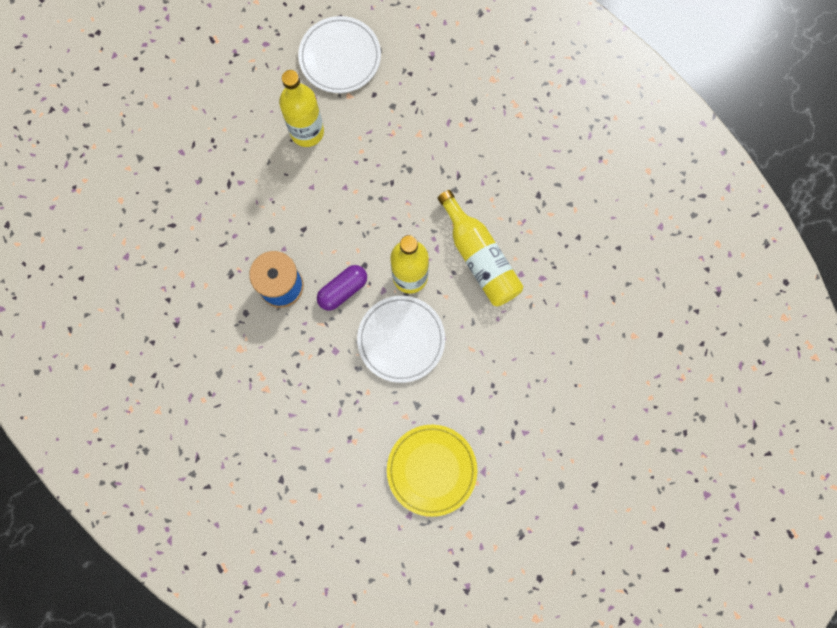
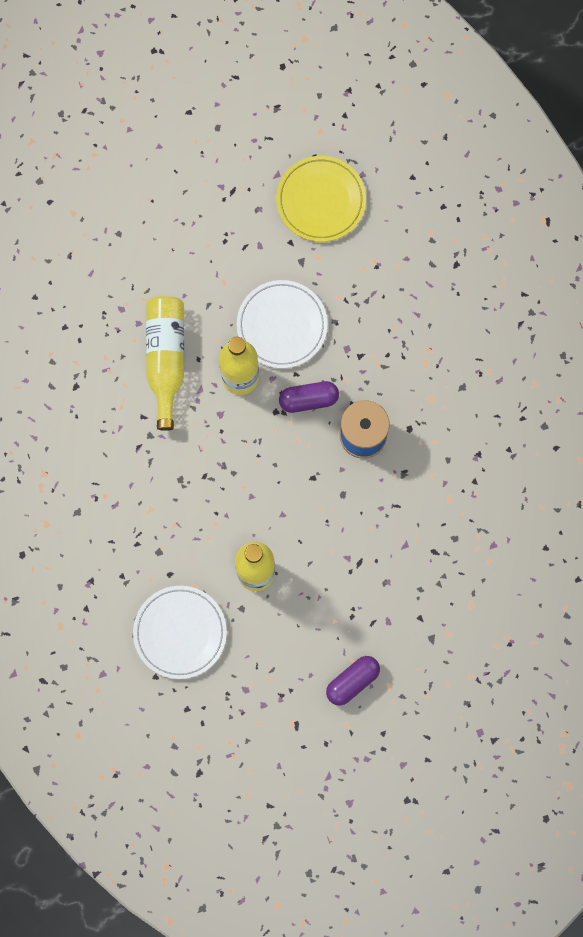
camera: 150 degrees left, 0 degrees up
none -> purple capsule [326,656,380,706]

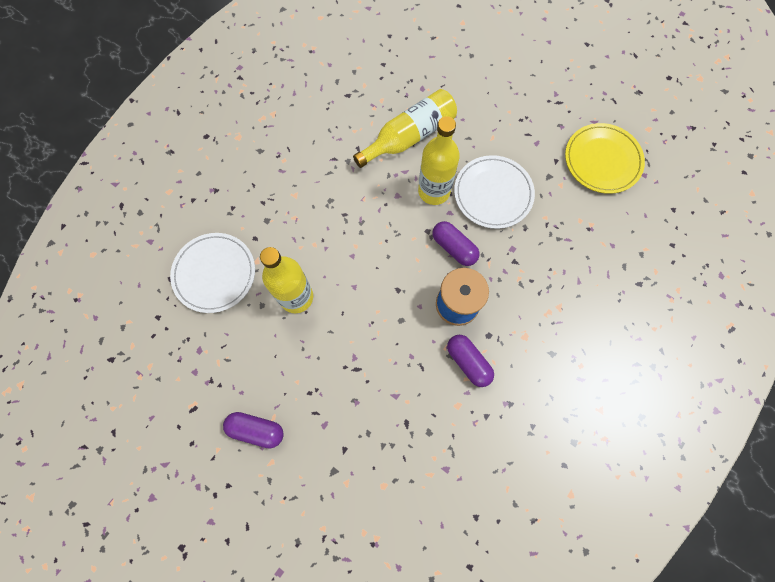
camera: 55 degrees right, 5 degrees down
none -> purple capsule [447,335,494,387]

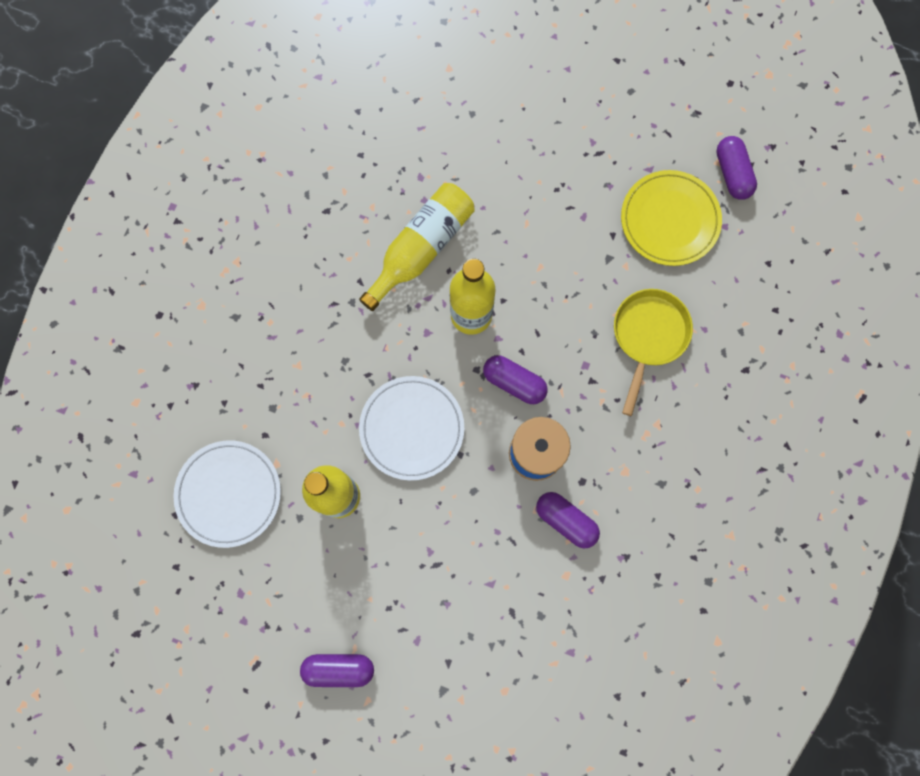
camera: 15 degrees left, 5 degrees up
white plate [454,155,535,229] -> white plate moved to [359,376,464,481]
none -> yellow pan [614,289,693,416]
none -> purple capsule [716,136,757,200]

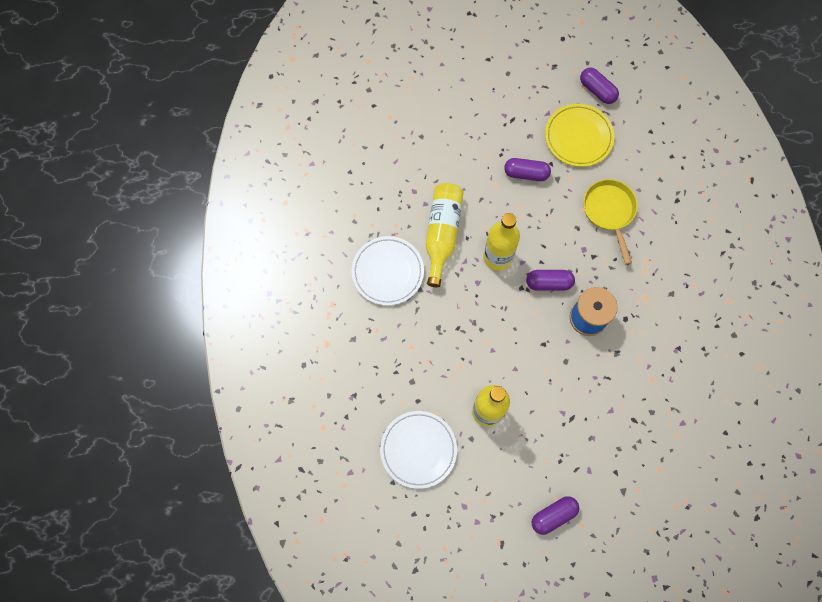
camera: 30 degrees left, 5 degrees down
white plate [359,376,464,481] -> white plate moved to [352,236,424,306]
purple capsule [536,492,600,548] -> purple capsule moved to [504,158,551,181]

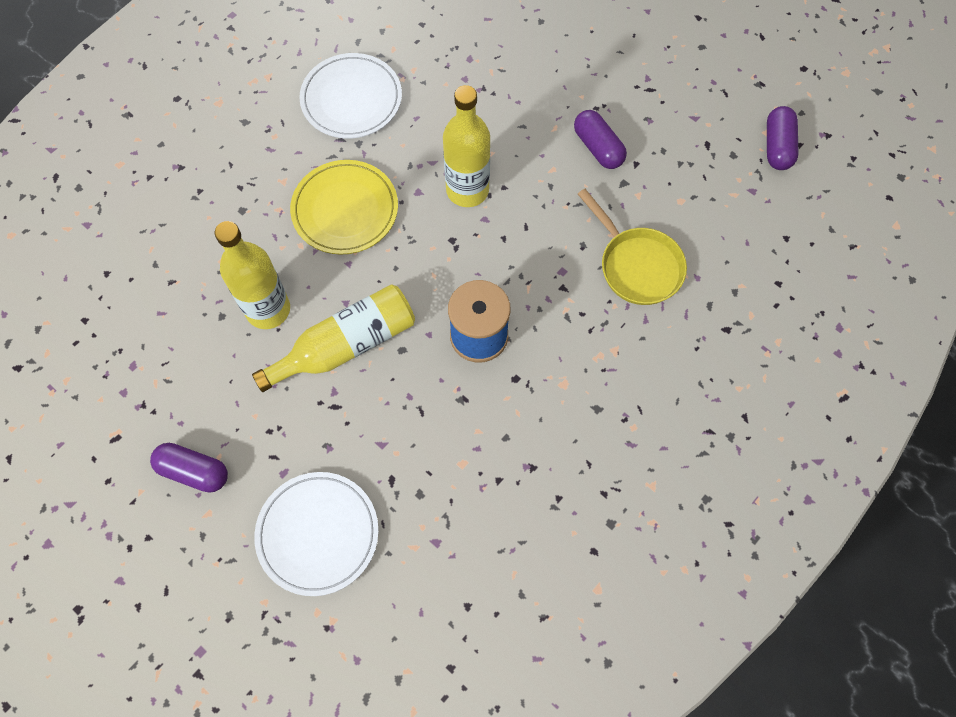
camera: 50 degrees right, 5 degrees down
white plate [380,411,457,489] -> white plate moved to [254,472,379,596]
yellow bottle [426,183,464,287] -> yellow bottle moved to [252,284,415,392]
purple capsule [526,270,575,291] -> none
yellow plate [545,104,614,167] -> yellow plate moved to [290,160,398,255]
yellow pan [583,179,638,264] -> yellow pan turned 105 degrees clockwise [578,189,687,305]

